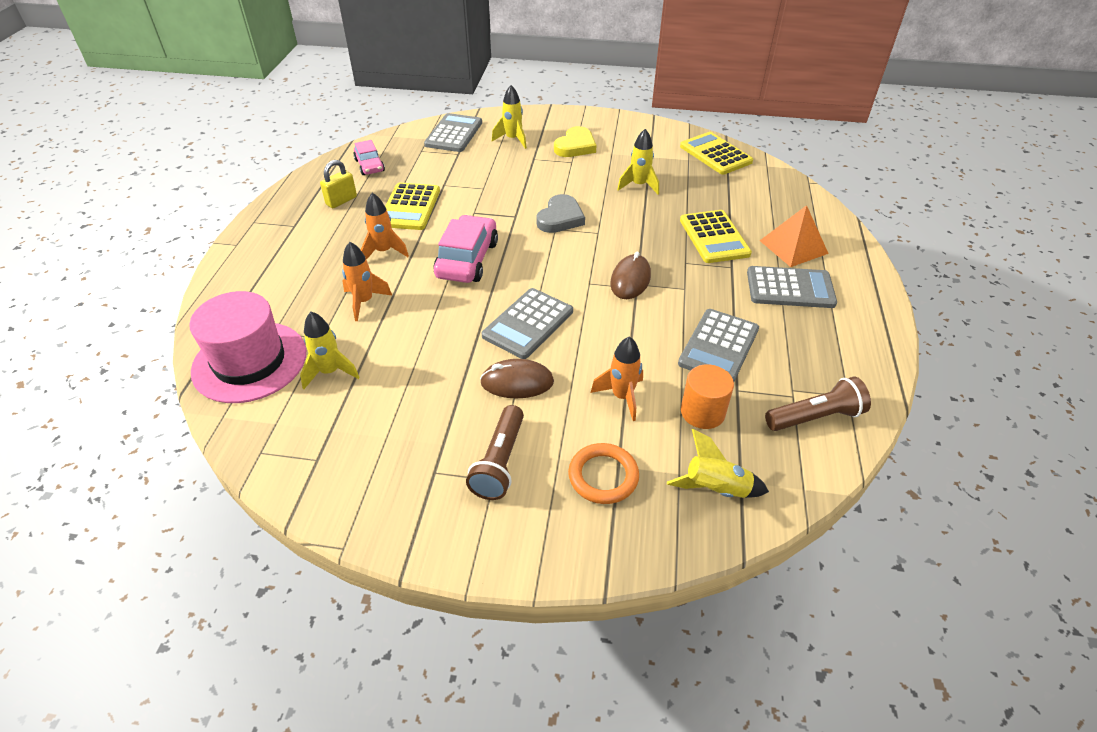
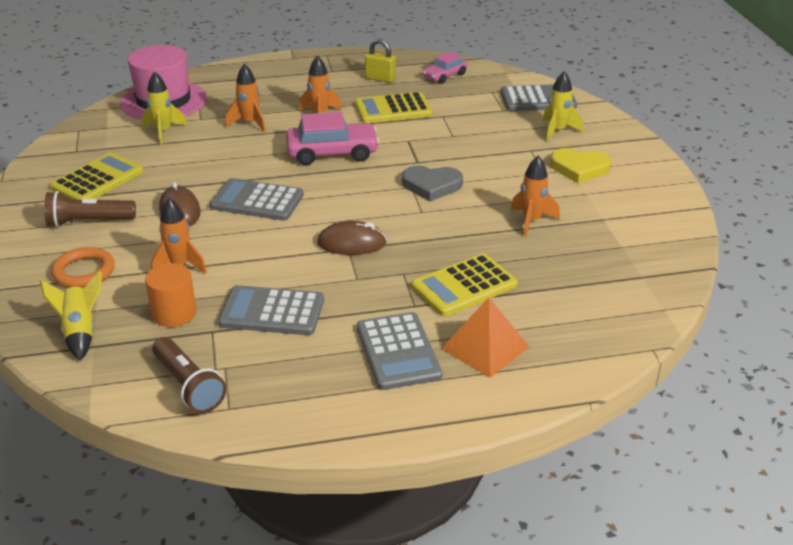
camera: 70 degrees right, 10 degrees down
yellow rocket [617,129,659,194] -> orange rocket [511,156,560,237]
yellow calculator [680,132,753,175] -> yellow calculator moved to [50,153,144,200]

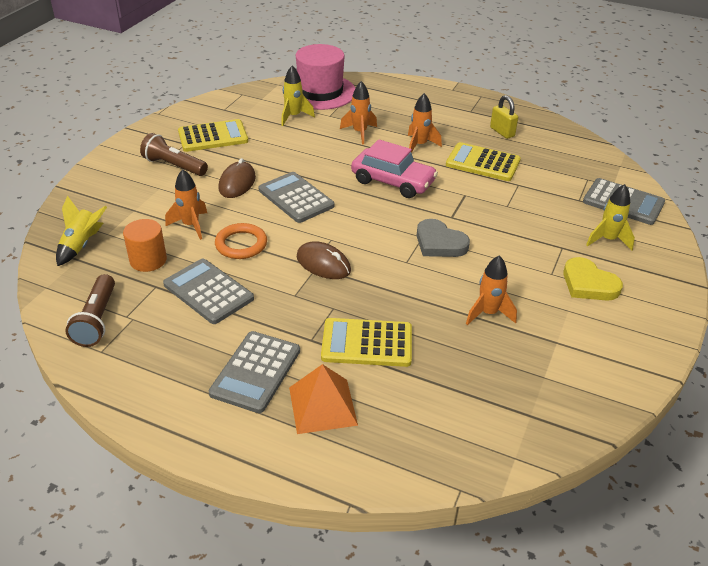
camera: 35 degrees right, 5 degrees up
orange ring [51,247,115,288] -> orange ring moved to [215,223,267,259]
pink car [423,51,467,84] -> none

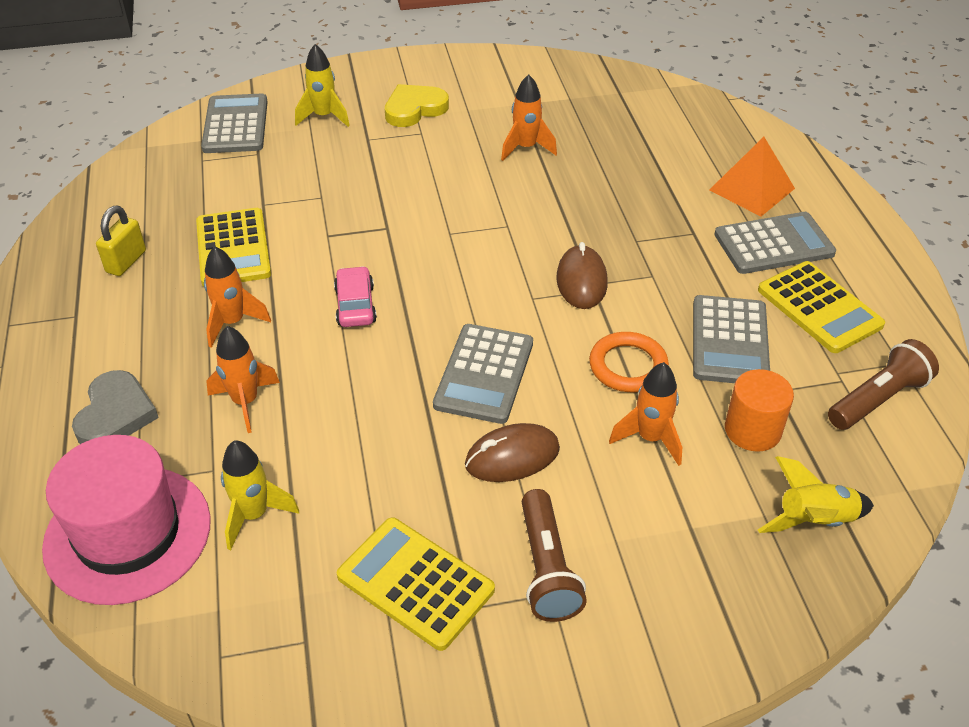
camera: 125 degrees left, 5 degrees up
yellow calculator [321,318,412,367] -> yellow calculator moved to [758,261,885,353]
pink car [351,139,438,198] -> pink car [334,266,377,327], size x0.60
grey heart [417,219,470,257] -> grey heart moved to [72,370,159,444]
yellow heart [563,257,623,301] -> yellow heart turned 135 degrees counterclockwise [385,84,449,127]

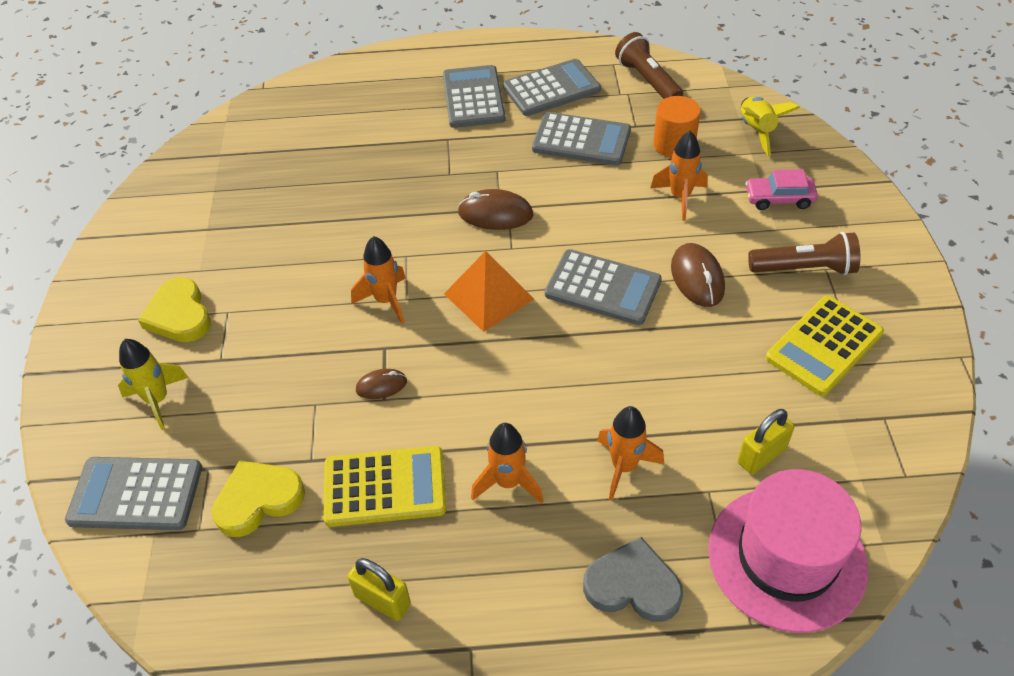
camera: 80 degrees left, 5 degrees up
yellow rocket [221,440,299,550] -> yellow padlock [738,409,794,474]
pink car [334,266,377,327] -> pink car moved to [745,169,818,210]
orange rocket [501,74,557,161] -> orange rocket moved to [351,236,406,324]
orange ring [589,332,669,392] -> none
orange pyramid [709,137,795,216] -> orange pyramid moved to [444,251,534,332]
yellow calculator [758,261,885,353] -> grey calculator [503,59,601,116]
none -> yellow heart [212,460,305,537]
none -> brown mouse [356,369,407,399]

